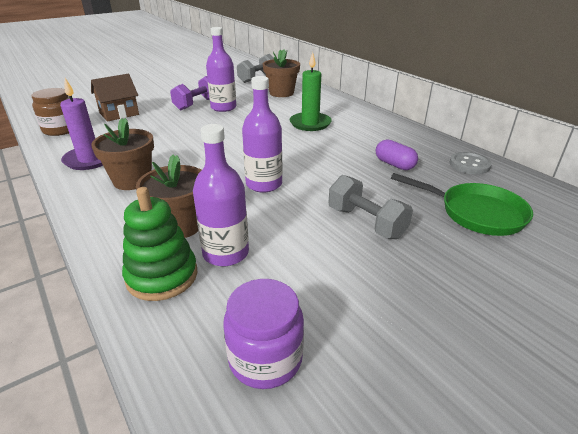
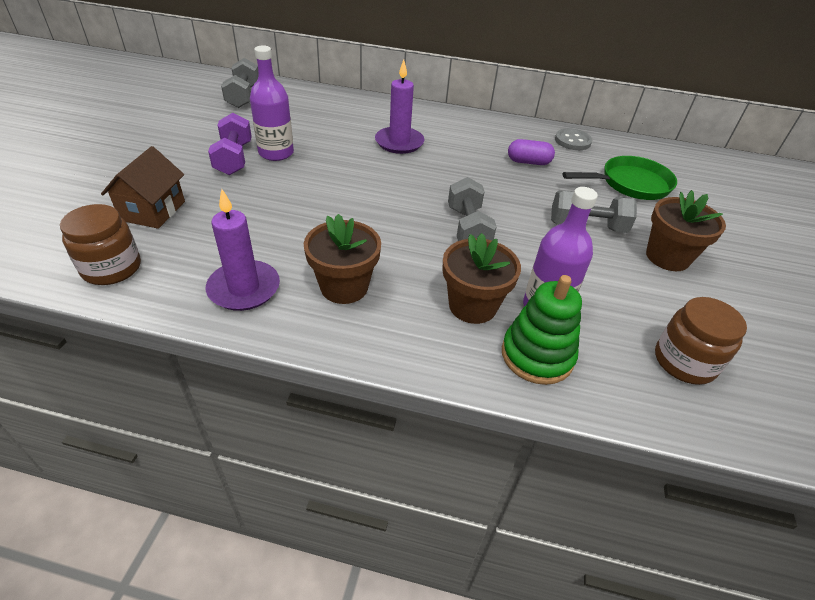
camera: 45 degrees left, 10 degrees up
purple jar [223,279,304,389] -> brown jar [655,297,747,385]
purple bottle [242,76,282,193] -> grey dumbbell [448,177,497,241]
brown flower pot [263,49,300,97] -> brown flower pot moved to [646,190,726,271]
green candle [290,52,332,131] -> purple candle [375,60,424,154]

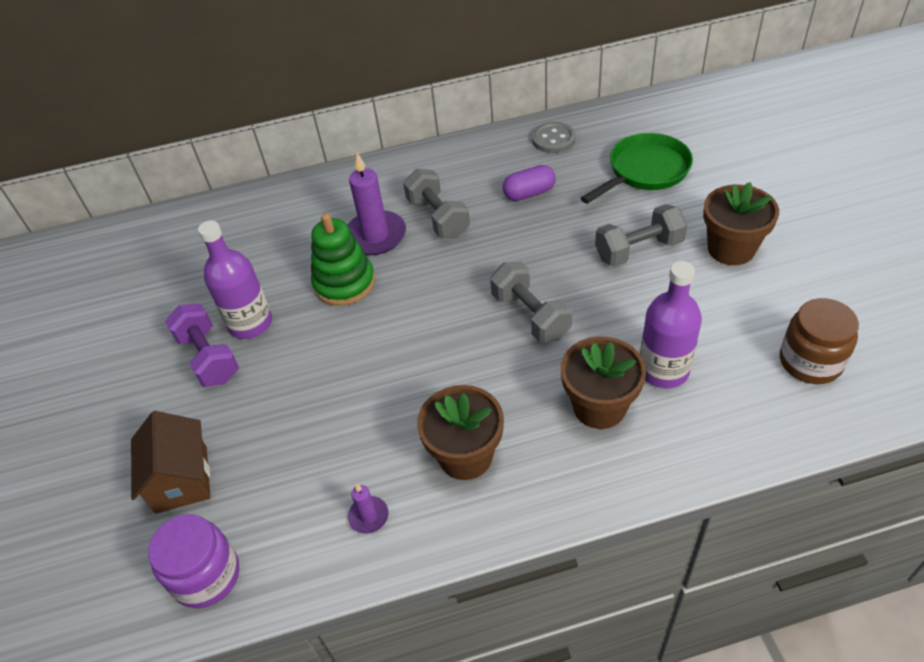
camera: 20 degrees left, 5 degrees up
brown jar [60,204,141,285] -> purple jar [148,514,239,608]
purple candle [206,189,280,311] -> purple candle [348,483,389,534], size x0.49
grey dumbbell [221,58,258,108] -> grey dumbbell moved to [403,169,470,238]
green stacking toy [502,275,582,385] -> green stacking toy moved to [311,213,375,306]

